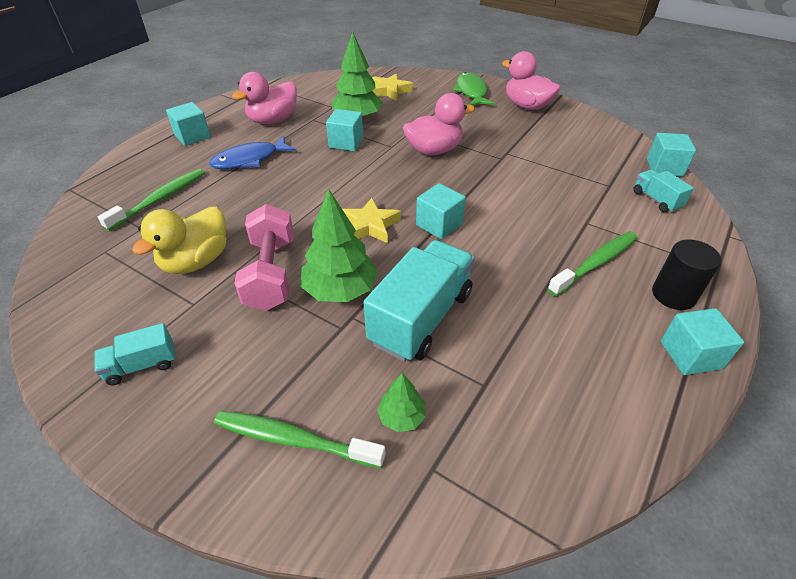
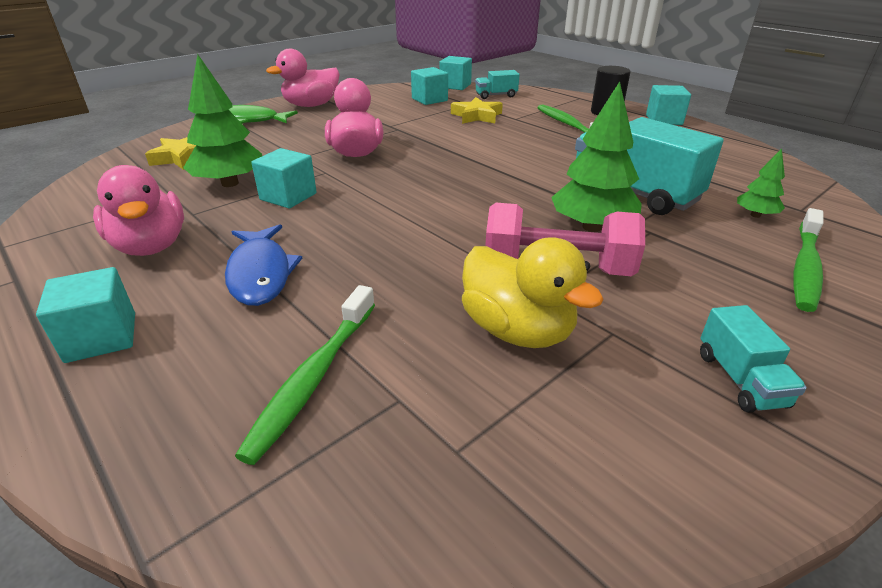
camera: 75 degrees left, 10 degrees down
green toothbrush [98,169,205,231] -> green toothbrush turned 120 degrees counterclockwise [235,285,375,465]
yellow star [342,198,401,243] -> yellow star moved to [451,97,503,124]
turquoise cube [416,183,466,239] -> turquoise cube moved to [411,67,448,105]

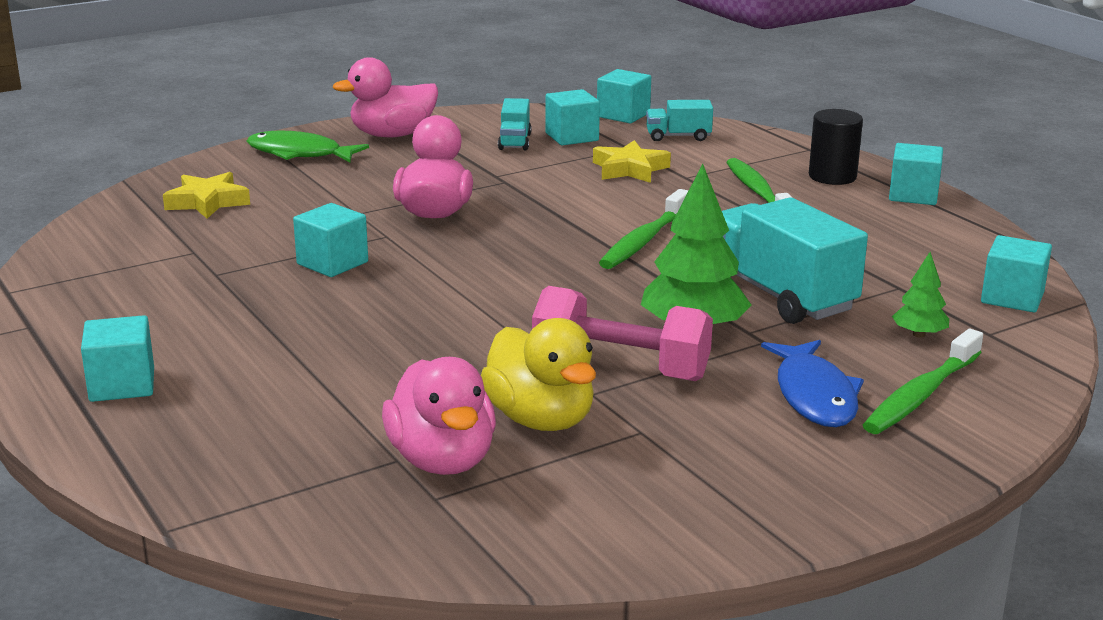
camera: 10 degrees right, 10 degrees down
pink duck [93,165,184,256] -> pink duck moved to [382,357,496,475]
green tree [183,55,262,187] -> none
blue fish [225,224,302,306] -> blue fish moved to [761,340,864,427]
green toothbrush [235,285,375,465] -> green toothbrush moved to [599,189,689,269]
turquoise truck [700,305,807,413] -> turquoise truck moved to [498,98,531,150]
none -> turquoise cube [981,235,1052,312]

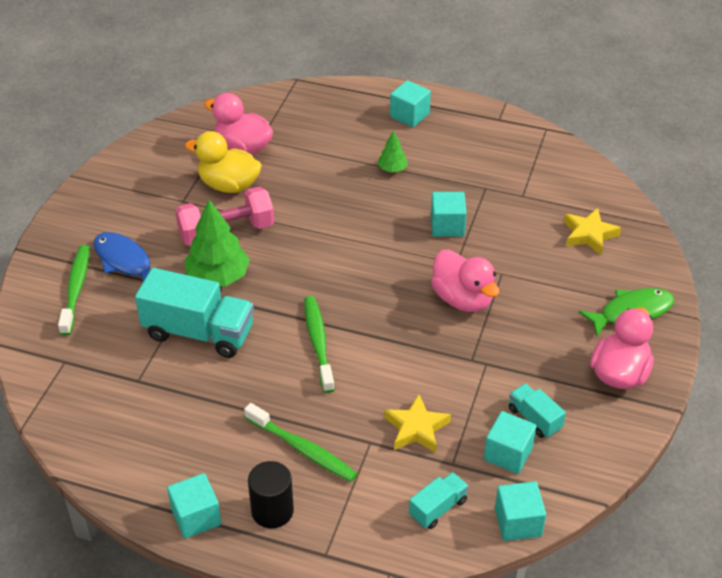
camera: 140 degrees right, 20 degrees up
green tree [892,252,949,338] -> green tree moved to [377,131,408,172]
turquoise cube [981,235,1052,312] -> none

